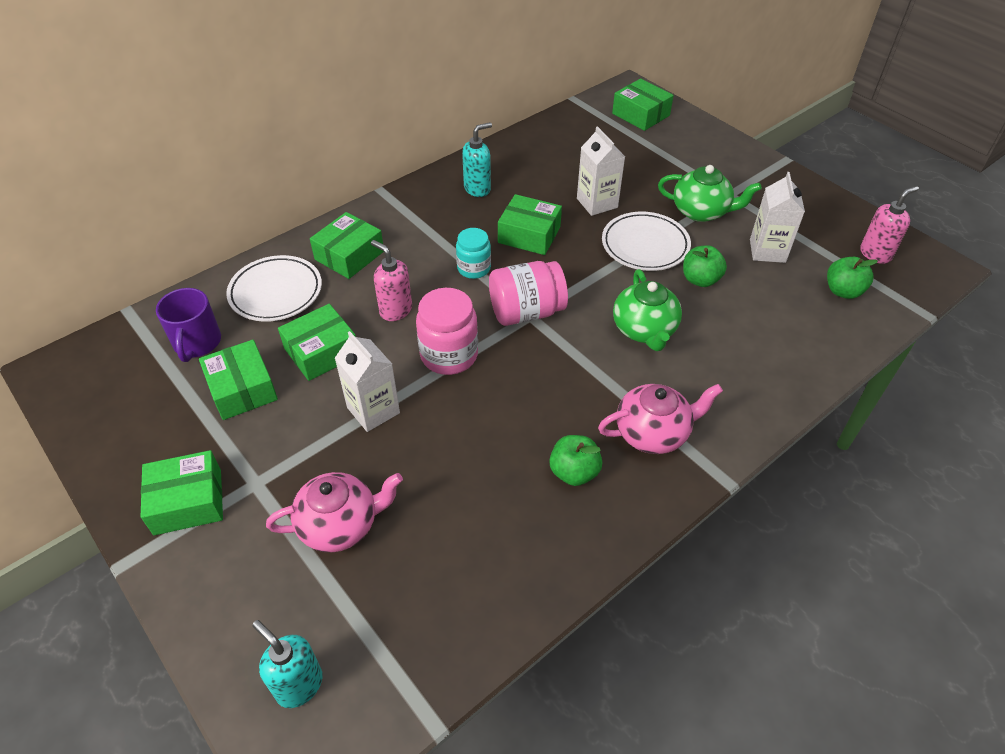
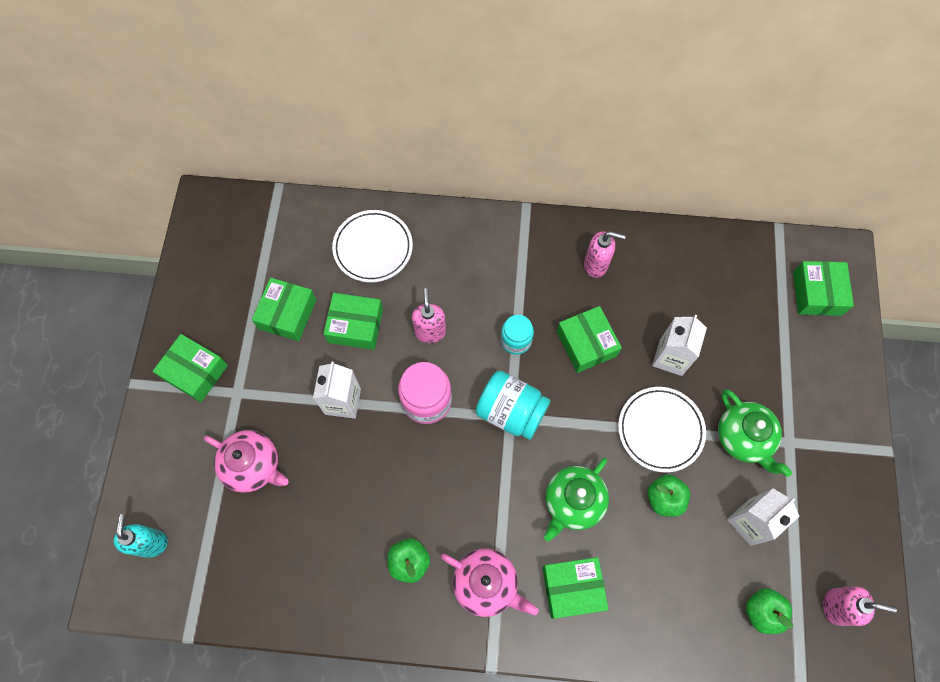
camera: 45 degrees right, 20 degrees up
purple mug [156,288,221,362] -> none
green box [310,212,384,279] -> green box moved to [542,557,609,619]
turquoise soap dispenser [462,122,492,197] -> pink soap dispenser [584,231,626,278]
pink jar [489,261,568,326] -> turquoise jar [475,370,551,440]

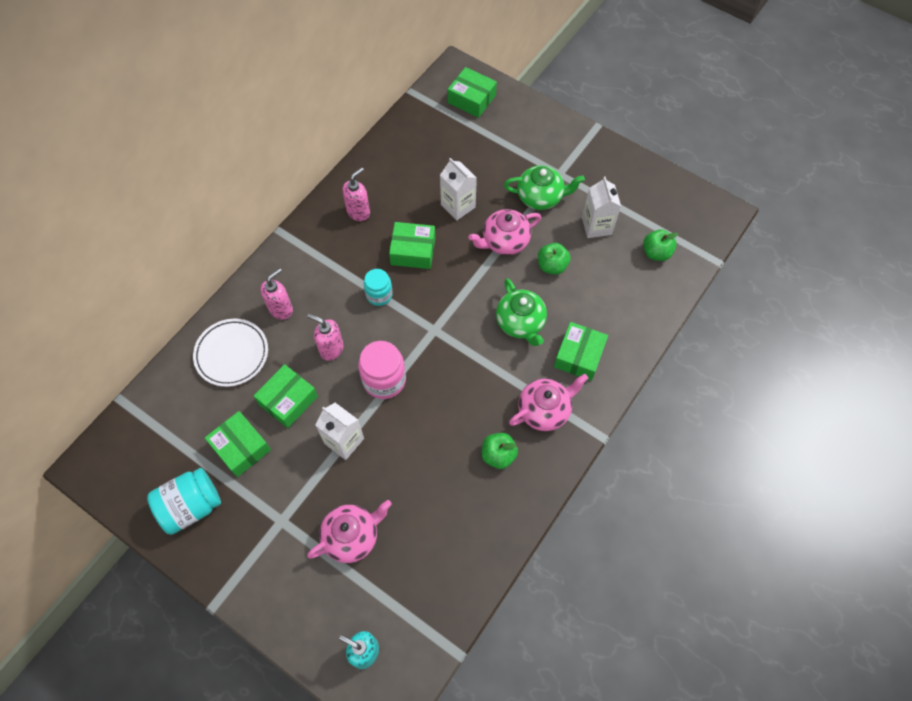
camera: 60 degrees left, 5 degrees down
green box [153,334,228,402] -> none
turquoise jar [475,370,551,440] -> turquoise jar moved to [147,468,221,535]
white plate [618,387,706,472] -> pink teapot [468,209,541,255]
pink soap dispenser [823,586,897,626] -> pink soap dispenser moved to [260,268,293,320]

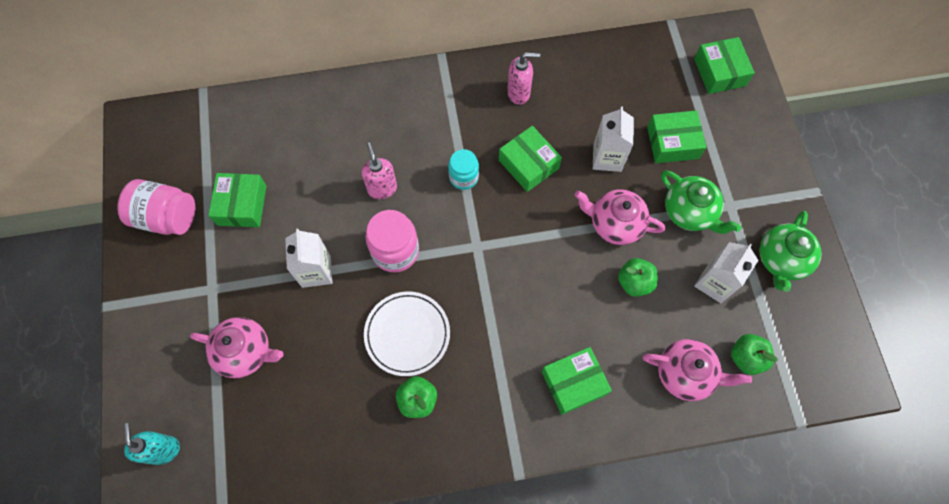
camera: 45 degrees right, 5 degrees up
turquoise jar [147,468,221,535] -> pink jar [117,179,195,235]
white plate [193,319,268,387] -> white plate moved to [364,291,450,376]
green box [254,364,318,428] -> green box moved to [647,110,706,163]
pink soap dispenser [260,268,293,320] -> none
green teapot [496,278,547,346] -> green teapot moved to [759,211,822,292]
pink teapot [509,374,588,431] -> pink teapot moved to [643,339,752,401]

